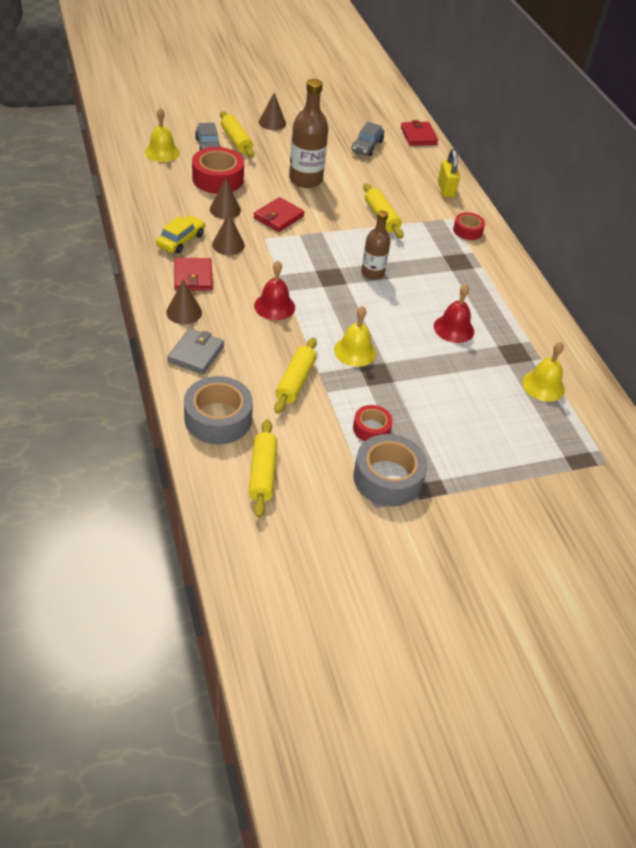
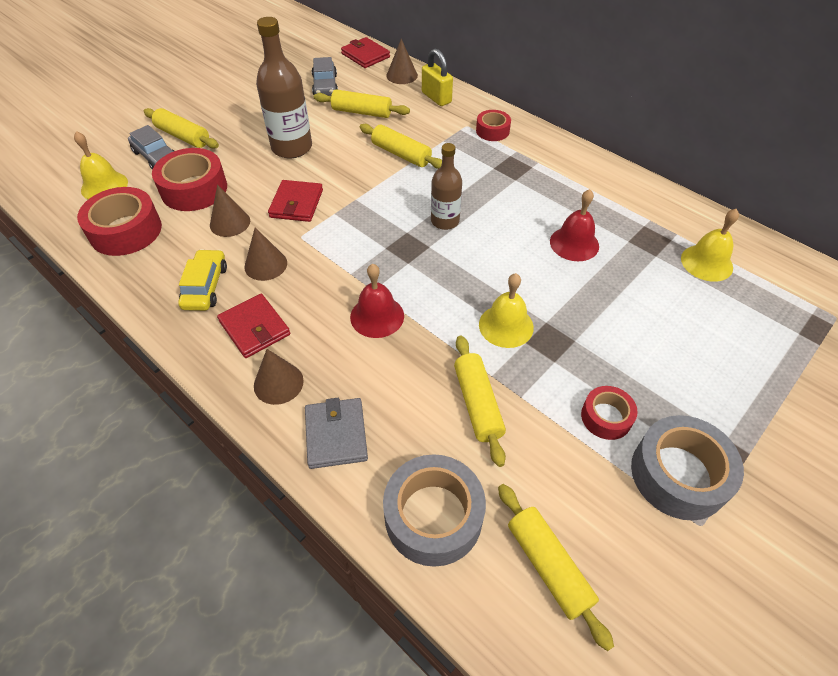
camera: 25 degrees left, 5 degrees up
brown cone [259,93,286,130] -> brown cone moved to [386,39,418,84]
none -> red tape [77,187,162,256]
none -> yellow rolling pin [314,89,410,118]

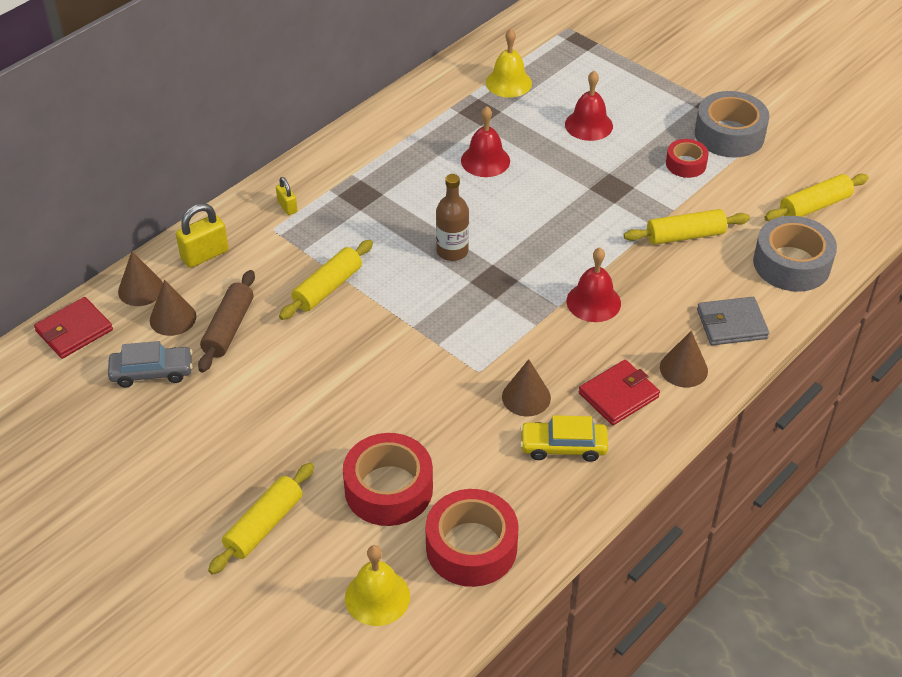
camera: 90 degrees left, 5 degrees down
grey car [128,125,174,169] -> none
brown cone [210,185,250,237] -> brown cone moved to [150,280,196,336]
brown bottle [256,17,312,158] -> none
red wallet [268,180,323,222] -> none
yellow rolling pin [314,89,410,118] -> brown rolling pin [198,270,255,372]
red tape [476,110,511,141] -> yellow padlock [276,177,297,215]
yellow bell [479,273,534,348] -> none
none -> red bell [565,71,613,141]

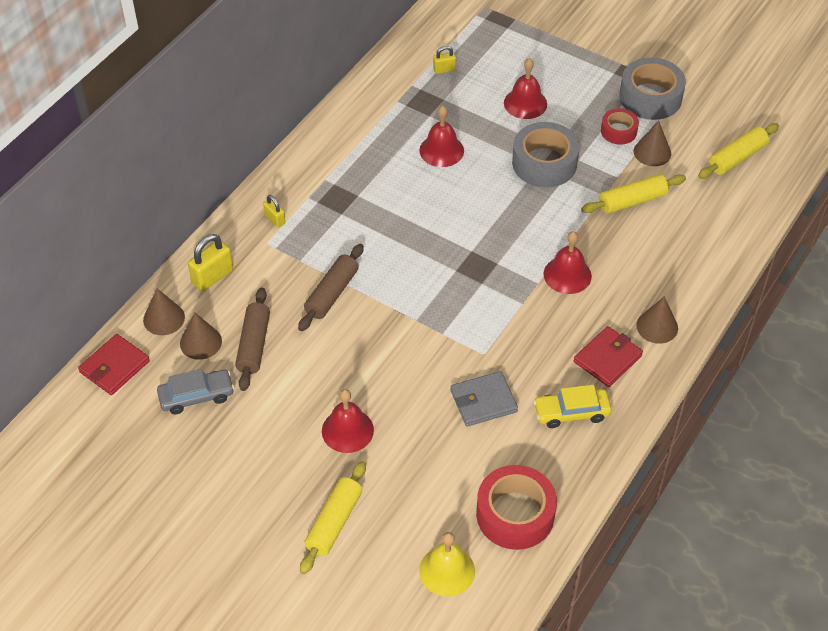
camera: 10 degrees left, 5 degrees up
yellow rolling pin [279,240,373,320] -> brown rolling pin [298,244,364,331]
red tape [343,433,433,526] -> none
brown bottle [436,174,469,261] -> none
yellow bell [486,29,532,98] -> yellow padlock [433,46,456,74]
brown cone [502,359,551,416] -> brown cone moved to [633,121,671,166]
grey wallet [697,297,769,345] -> grey wallet moved to [450,371,518,426]
grey tape [753,216,837,292] -> grey tape moved to [512,122,579,187]
none -> red bell [322,389,374,453]

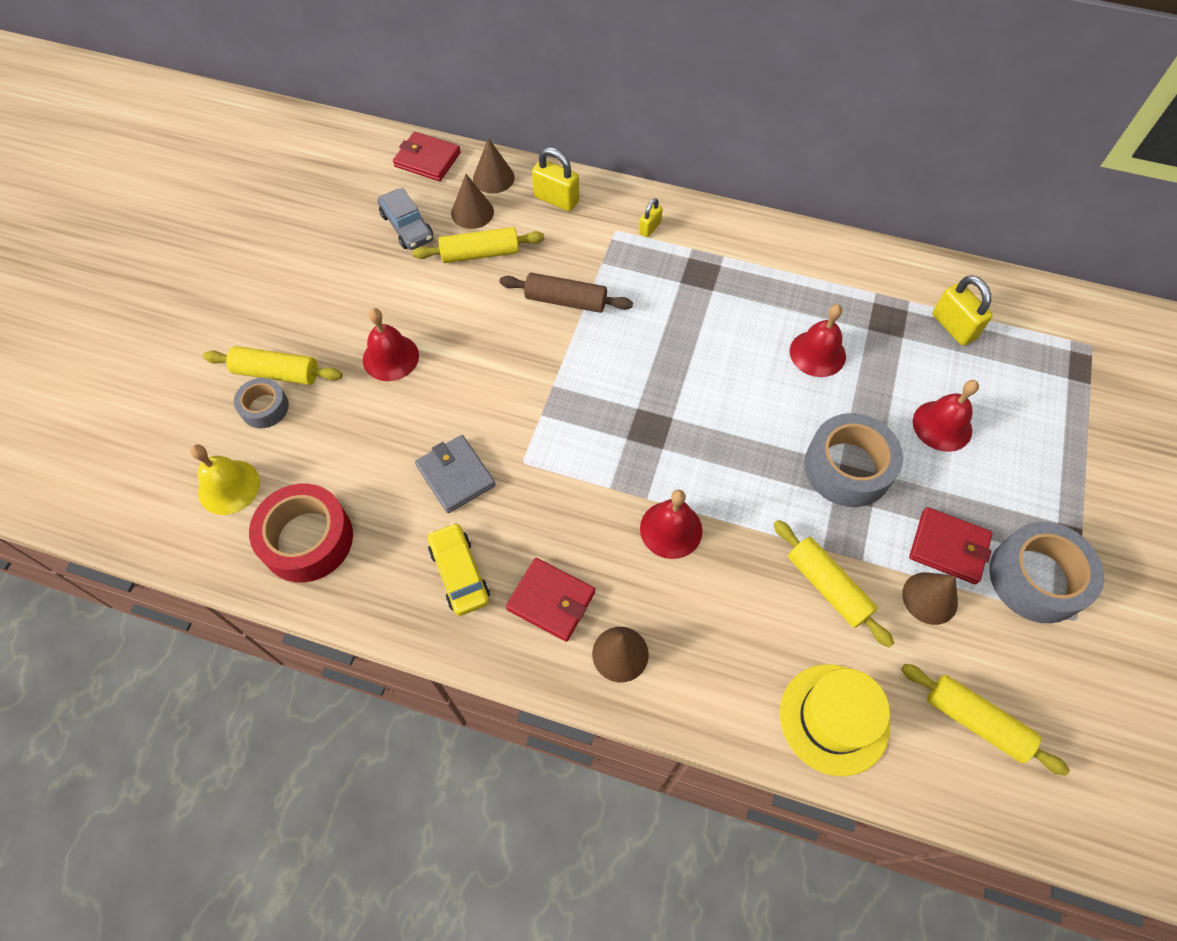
camera: 75 degrees right, 10 degrees up
brown rolling pin [235,288,270,391] -> yellow rolling pin [412,227,544,263]
yellow padlock [433,46,456,74] -> yellow padlock [932,275,993,346], size x1.73
red tape [601,108,639,145] -> red wallet [909,507,993,584]
none -> grey tape [234,378,289,428]
none -> yellow hat [780,664,890,776]

